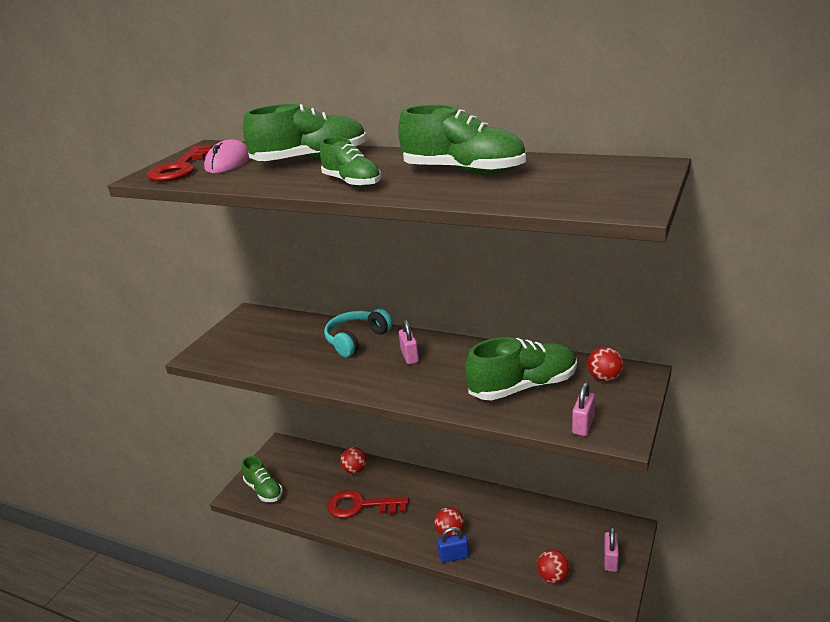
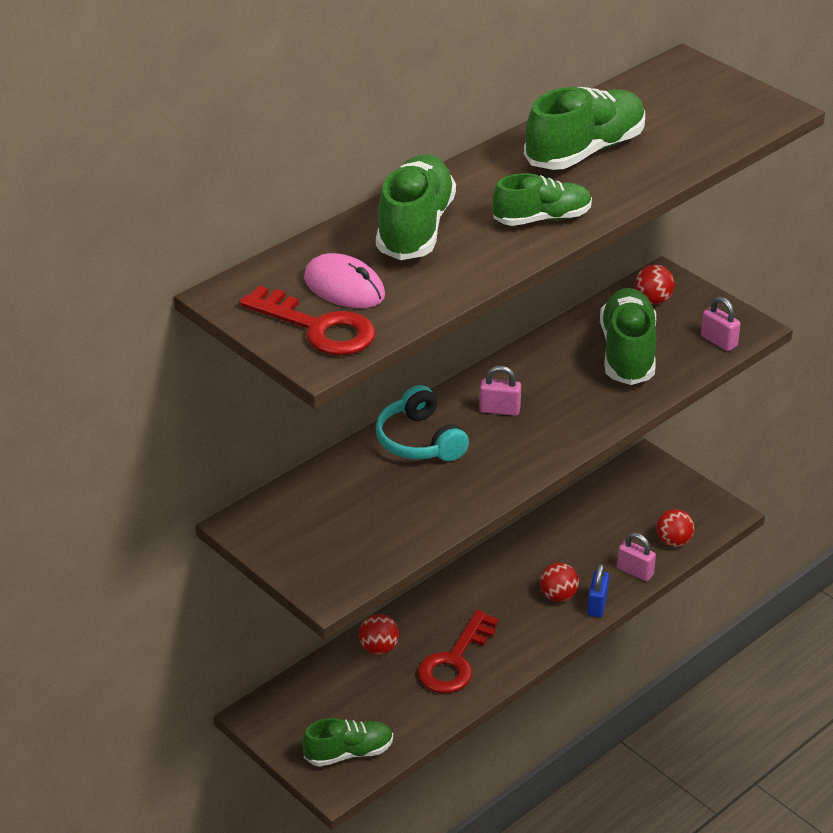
camera: 70 degrees left, 10 degrees up
pink padlock [604,527,619,572] -> pink padlock moved to [617,533,656,581]

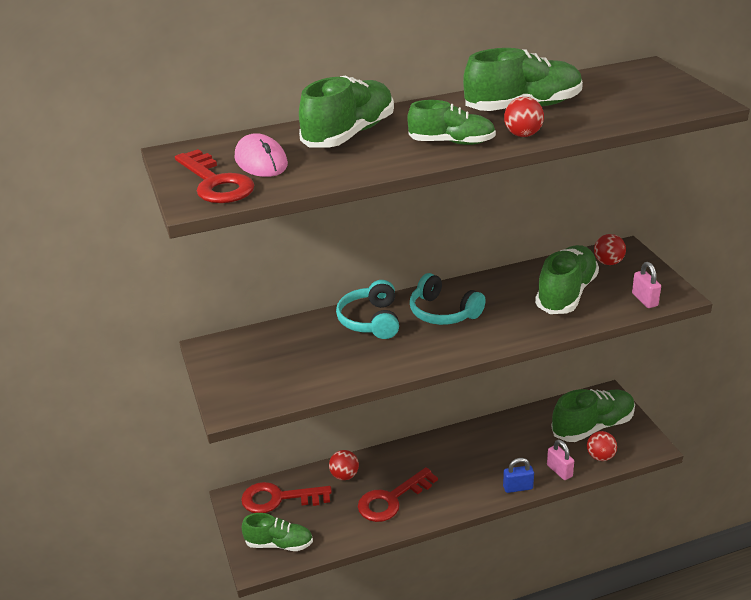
camera: 25 degrees right, 5 degrees down
pink padlock [479,366,521,416] -> turquoise headphones [410,273,486,325]
red ball [540,563,579,602] -> red ball moved to [504,97,544,137]
blue padlock [587,564,609,617] -> blue padlock turned 45 degrees clockwise [503,458,534,493]
none -> red key [241,482,332,513]
none -> green shoe [551,389,635,442]

